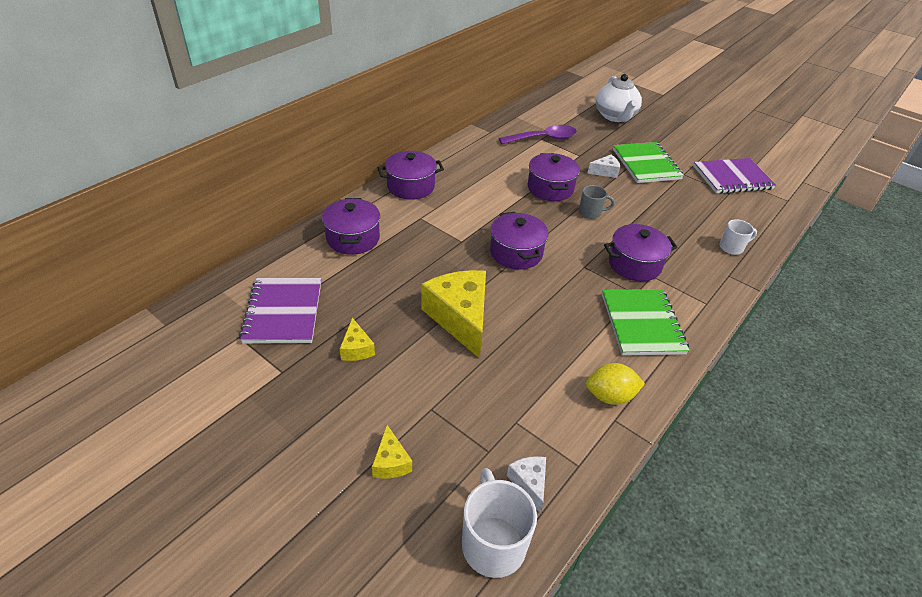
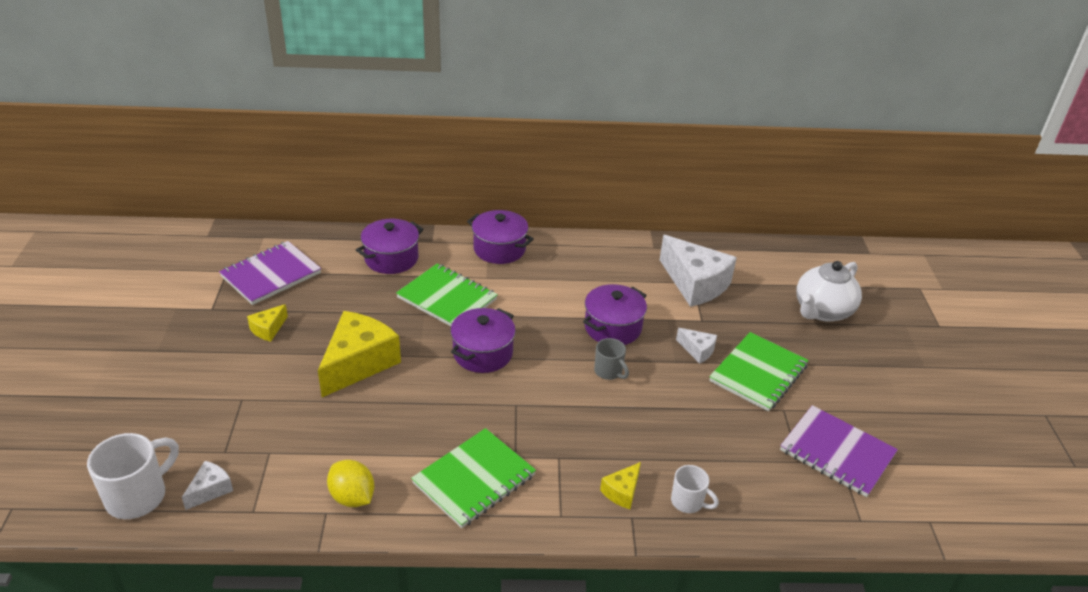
camera: 50 degrees right, 5 degrees down
yellow cheese [372,425,412,478] -> yellow cheese moved to [600,462,641,509]
purple spoon [499,125,577,144] -> white cheese [660,235,737,307]
purple pot [604,224,678,281] -> none
none -> green notebook [396,263,498,326]

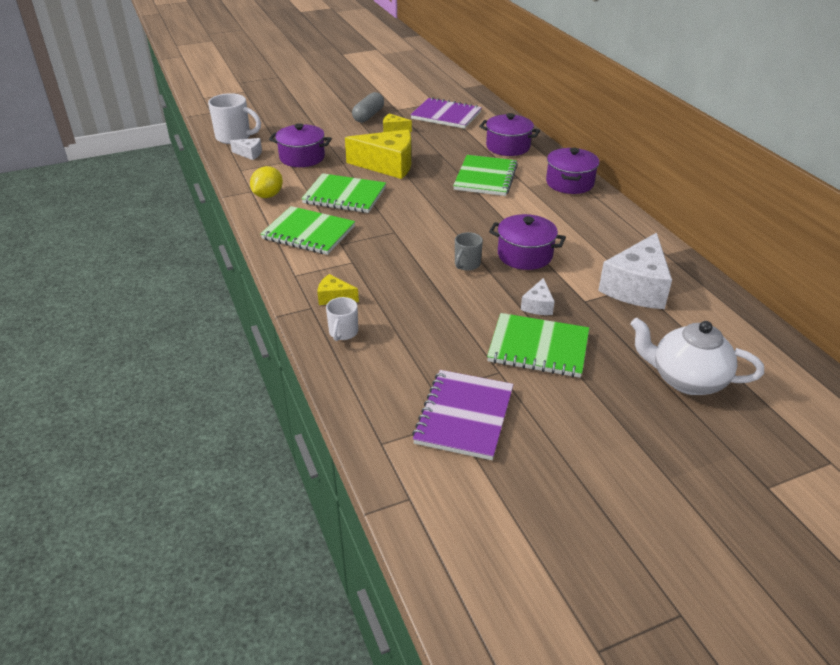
camera: 70 degrees right, 0 degrees up
purple pot [450,308,516,373] -> purple pot moved to [269,123,332,167]
none -> green notebook [301,173,386,213]
none -> grey capsule [352,92,384,122]

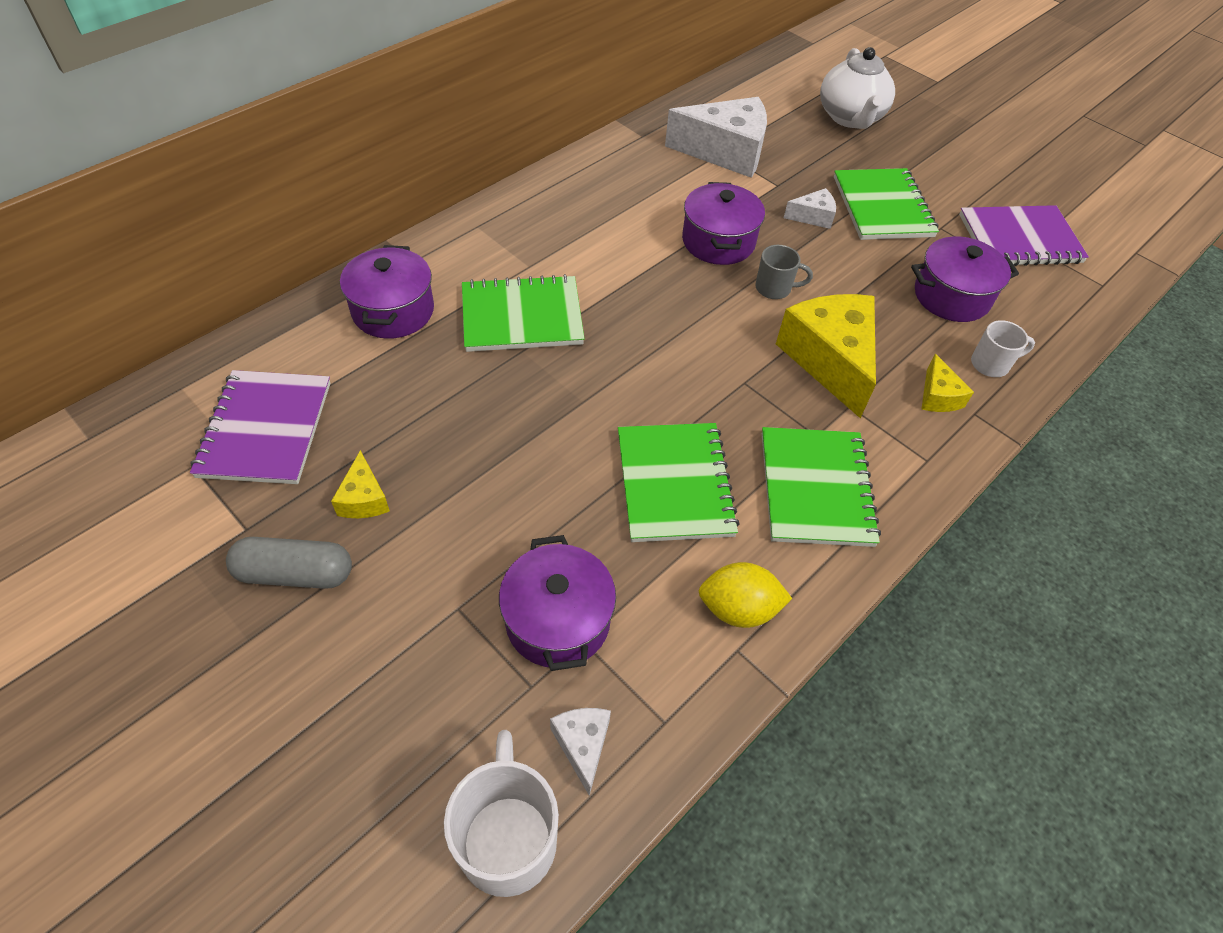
camera: 115 degrees left, 15 degrees up
yellow cheese [345,129,411,179] -> yellow cheese moved to [776,294,876,418]
purple pot [546,148,599,194] -> purple pot moved to [911,236,1019,322]

